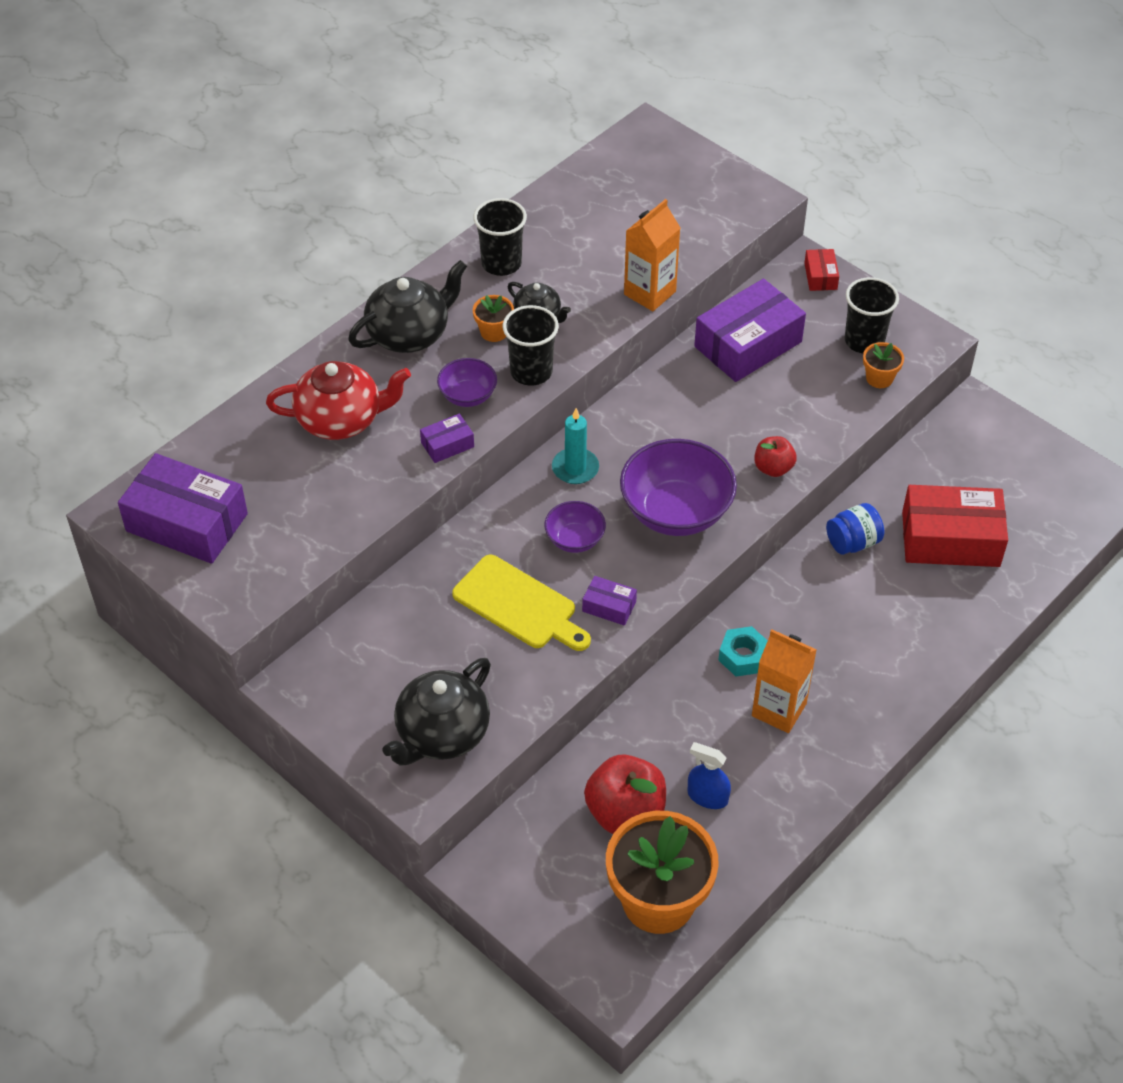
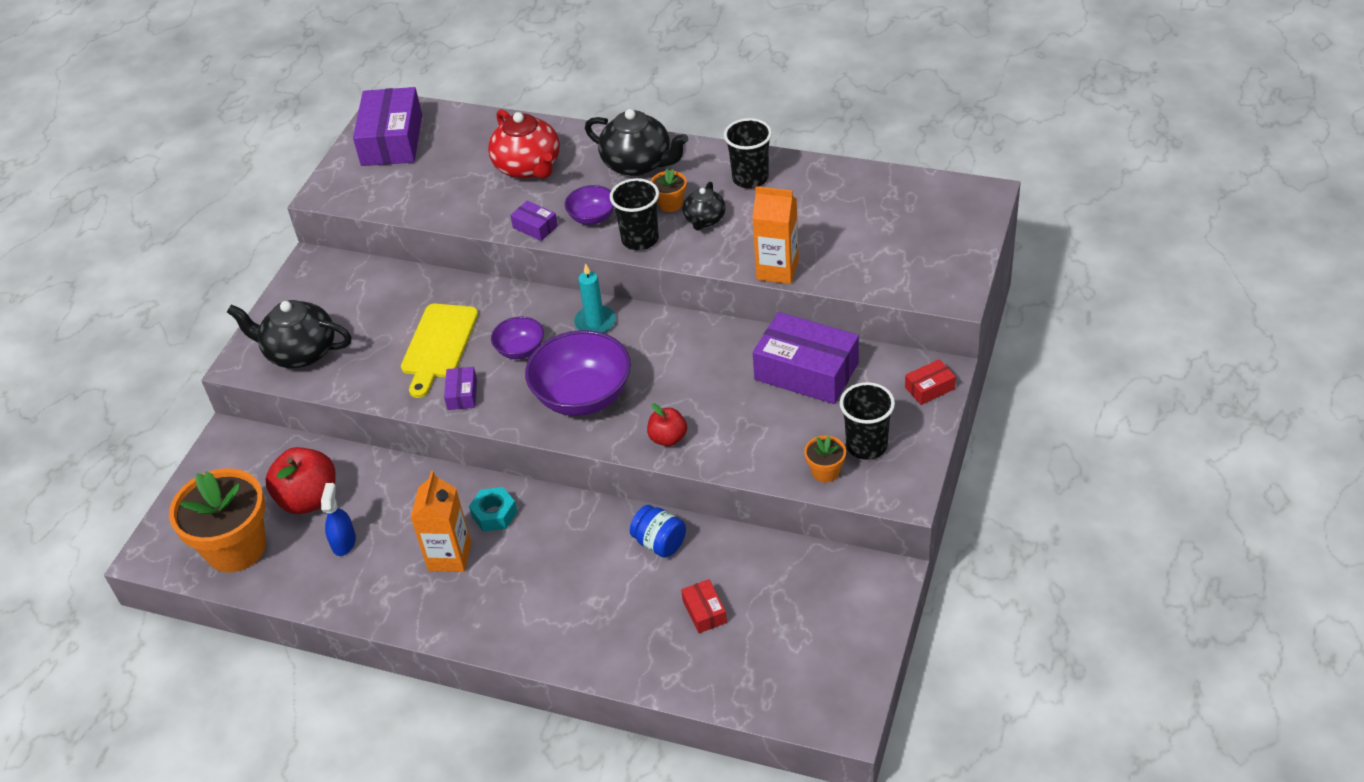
camera: 70 degrees right, 5 degrees down
red box [902,485,1008,567] -> red box [681,579,727,633], size x0.46

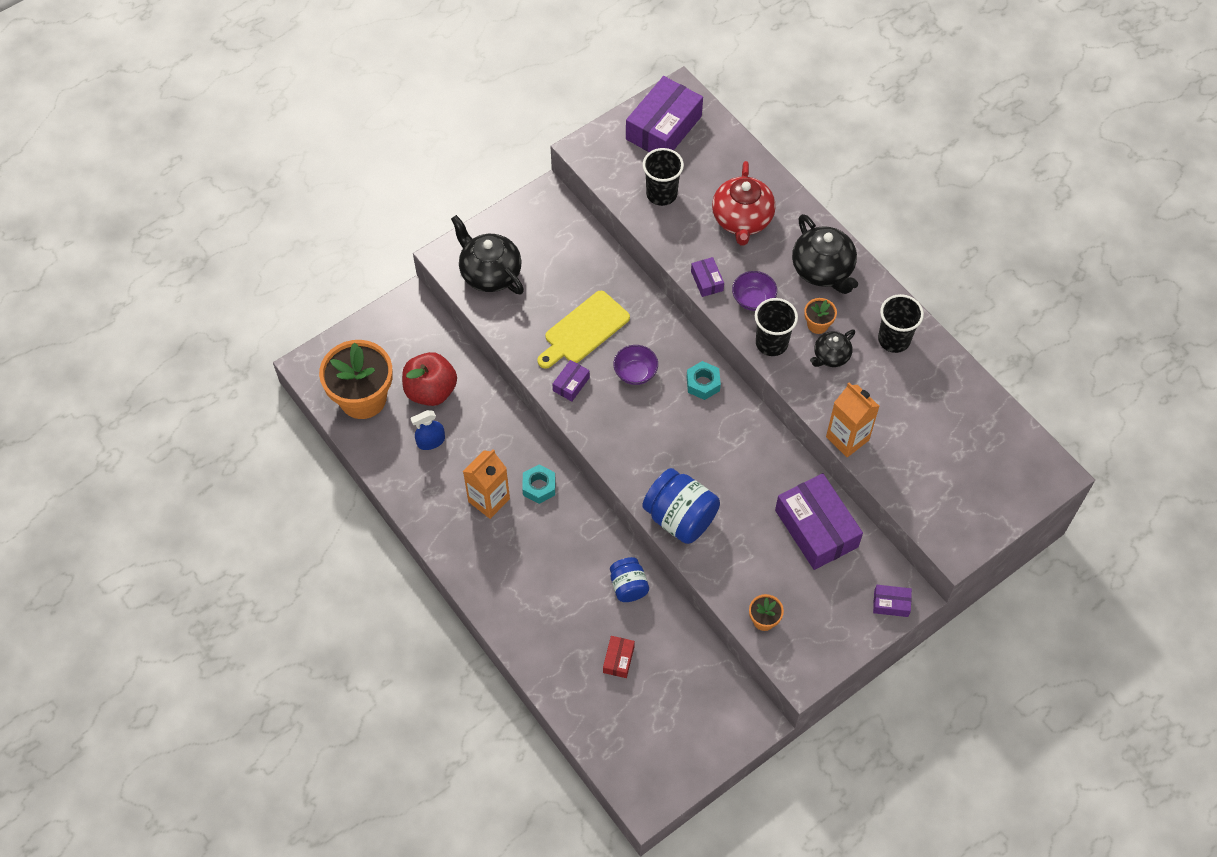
camera: 30 degrees right, 15 degrees up
blue spray bottle [321,483,356,556] -> blue spray bottle turned 150 degrees counterclockwise [410,410,445,450]
purple bowl [525,330,631,416] -> none
turquoise candle [574,263,616,333] -> turquoise nut [687,361,721,400]
red apple [647,403,687,446] -> blue jar [642,468,720,544]
black cup [840,382,895,460] -> black cup moved to [643,148,684,206]
red box [905,359,956,405] -> purple box [873,585,912,617]

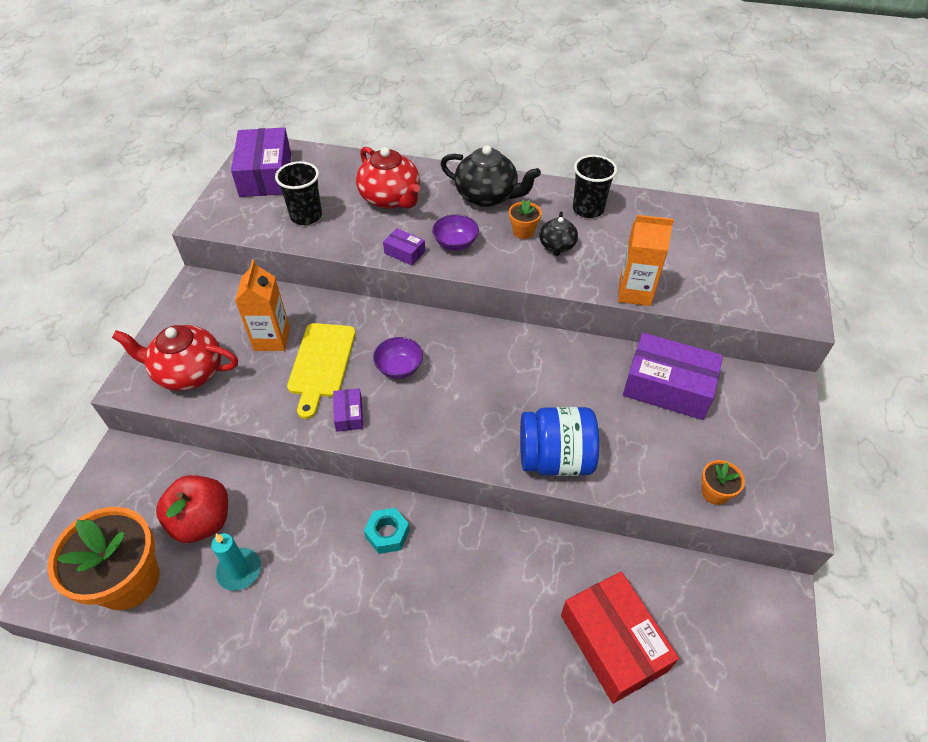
camera: 40 degrees left, 10 degrees down
blue spray bottle [410,410,445,450] -> turquoise candle [211,533,261,591]
black teapot [451,215,524,294] -> red teapot [112,325,238,391]
orange carton [463,449,510,519] -> orange carton moved to [235,260,290,351]
red box [603,636,635,678] -> red box [561,571,679,703], size x2.19
blue jar [610,557,649,602] -> none
turquoise nut [687,361,721,400] -> none
black cup [755,298,798,356] -> none
purple box [873,585,912,617] -> none

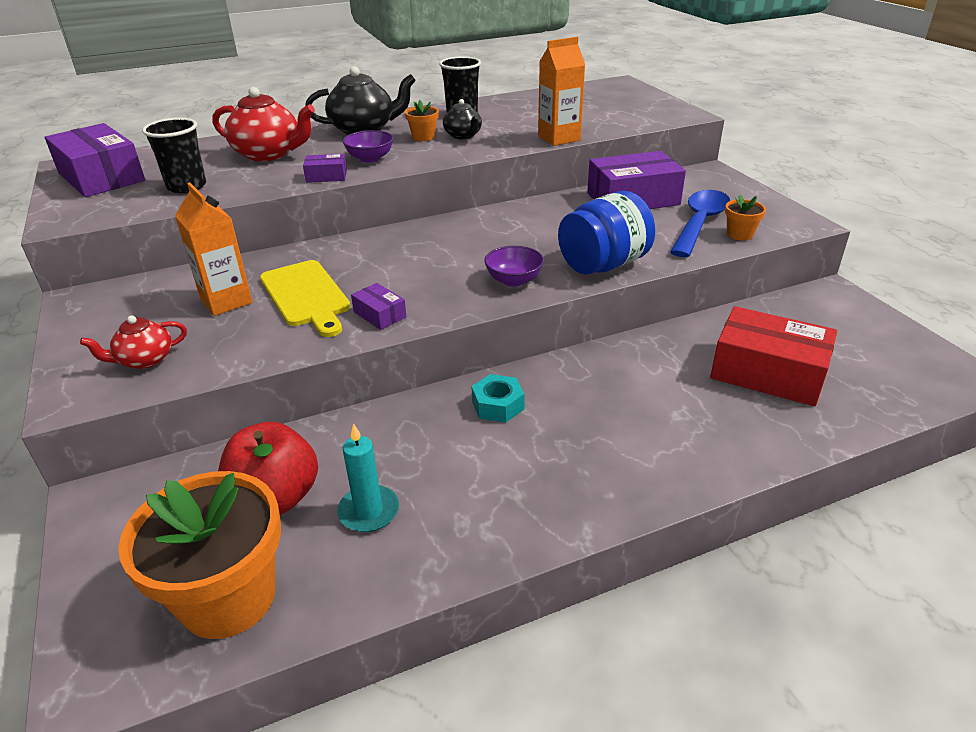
camera: 35 degrees left, 15 degrees down
red teapot [112,325,238,391] -> red teapot [80,315,187,369], size x0.58
purple bowl [373,337,423,379] -> purple bowl moved to [484,246,544,287]
none -> blue spoon [670,190,730,257]

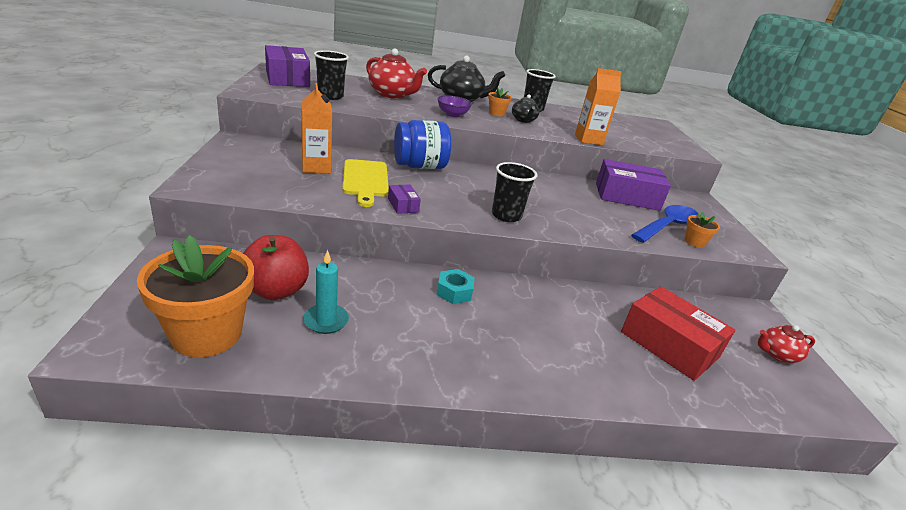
camera: 15 degrees right, 5 degrees down
red teapot [80,315,187,369] -> red teapot moved to [758,325,815,363]
purple box [303,154,347,183] -> none
purple bowl [484,246,544,287] -> black cup [492,162,537,222]
blue jar [558,191,655,275] -> blue jar moved to [394,120,451,169]

